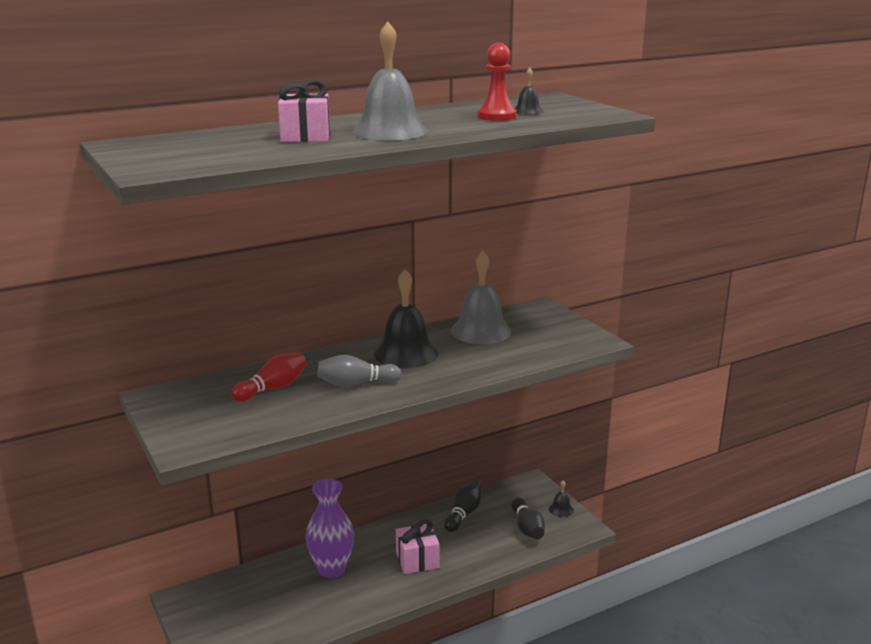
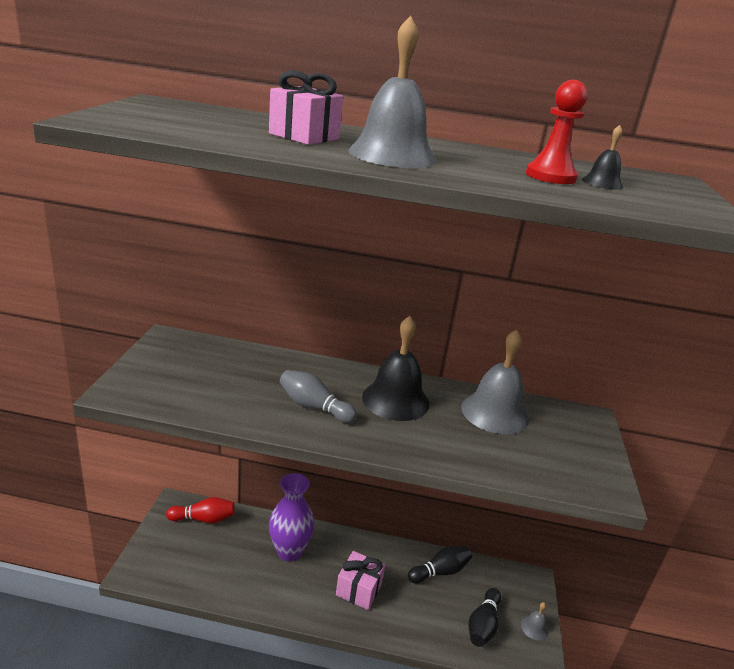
camera: 35 degrees right, 5 degrees up
red bowling pin [231,353,307,402] -> red bowling pin moved to [166,497,235,523]
black bell [549,480,574,517] -> grey bell [521,602,548,640]

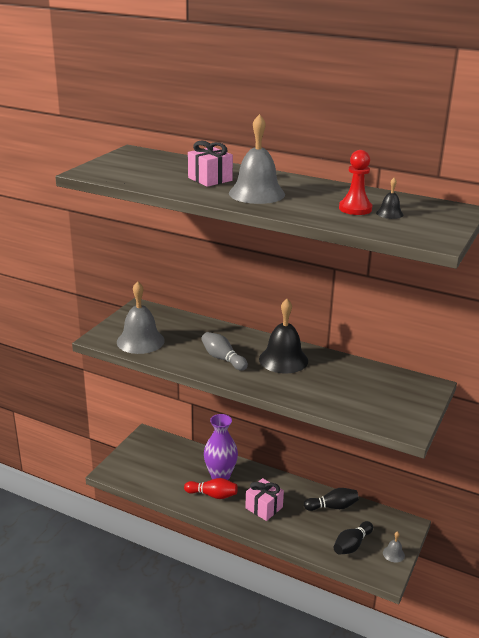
camera: 20 degrees right, 0 degrees up
red bowling pin [166,497,235,523] -> red bowling pin moved to [184,478,238,499]
grey bell [461,330,529,434] -> grey bell moved to [117,281,165,354]

